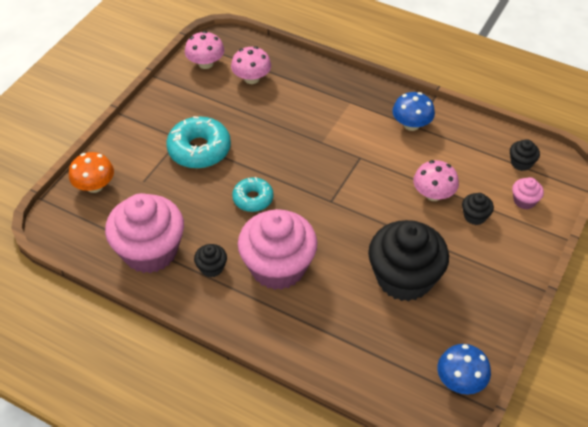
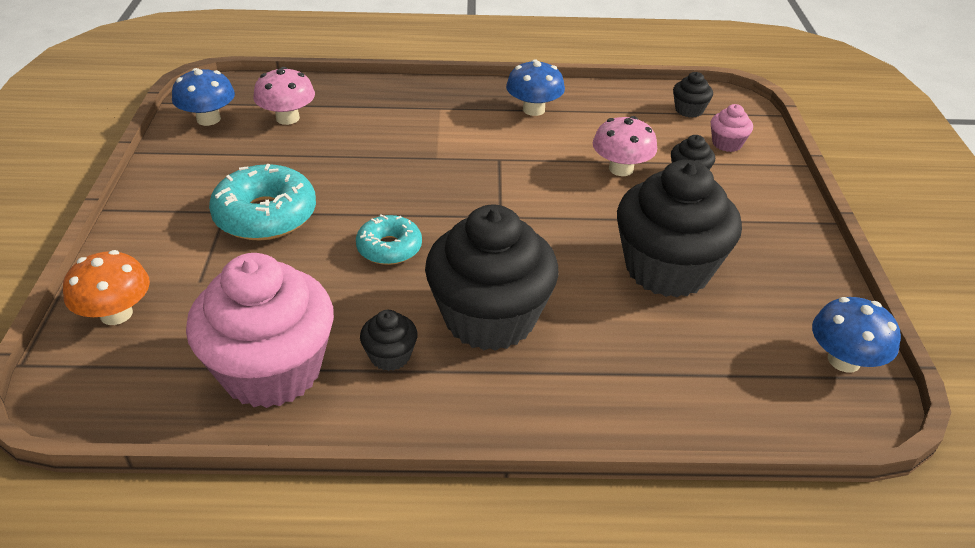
camera: 30 degrees left, 10 degrees down
pink mushroom [185,31,224,69] -> blue mushroom [172,68,235,126]
pink cupcake [238,209,317,290] -> black cupcake [425,204,559,351]

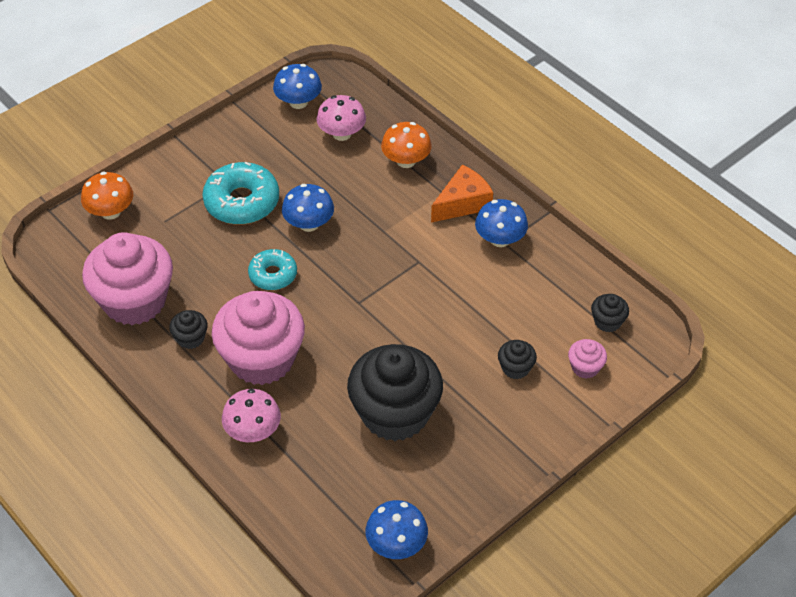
camera: 50 degrees right, 10 degrees up
black cupcake [425,204,559,351] -> pink cupcake [212,291,305,385]
pink mushroom [593,116,657,176] -> pink mushroom moved to [222,389,281,442]
none -> blue mushroom [282,184,334,232]
none -> orange mushroom [381,122,432,168]
none -> orange cheese [431,165,493,223]

